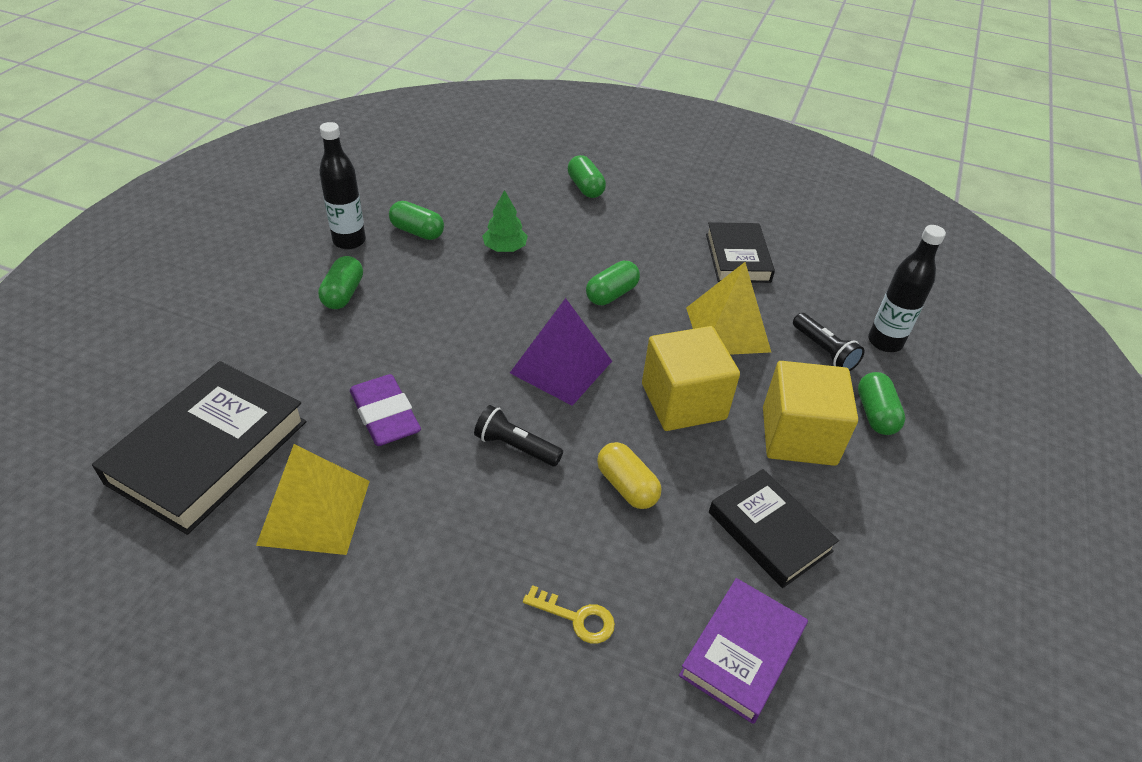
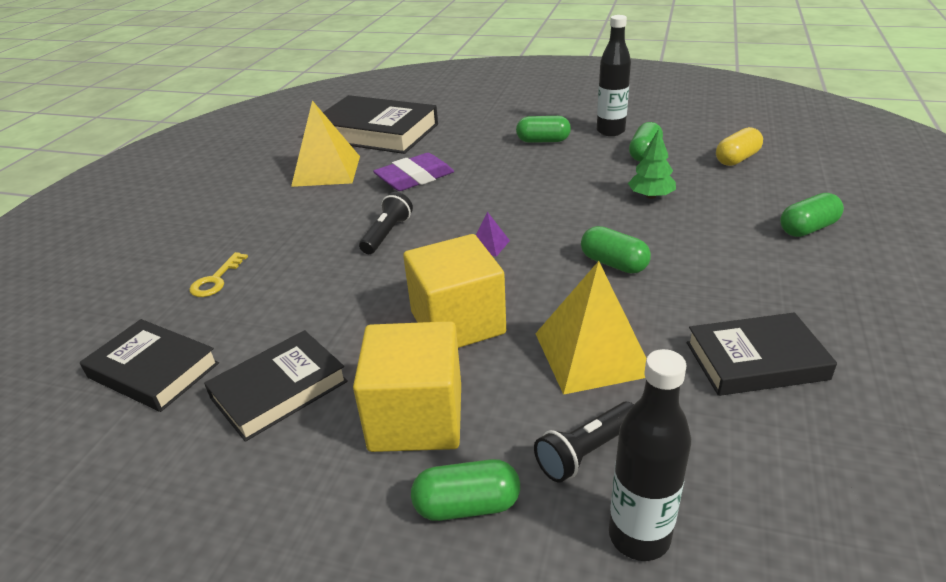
camera: 90 degrees right, 10 degrees down
purple pyramid [510,298,612,406] -> purple pyramid [476,212,510,257], size x0.43
yellow capsule [597,442,661,509] -> yellow capsule moved to [716,127,763,166]
purple book [679,578,808,724] -> black book [80,319,219,412]

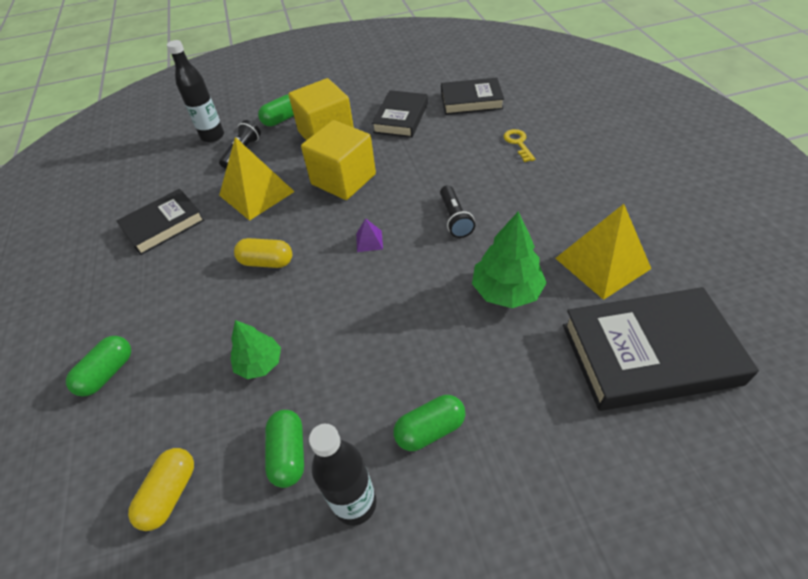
camera: 150 degrees right, 15 degrees up
purple eraser [373,153,454,191] -> green tree [472,211,547,308]
green capsule [581,226,651,274] -> yellow capsule [234,238,292,268]

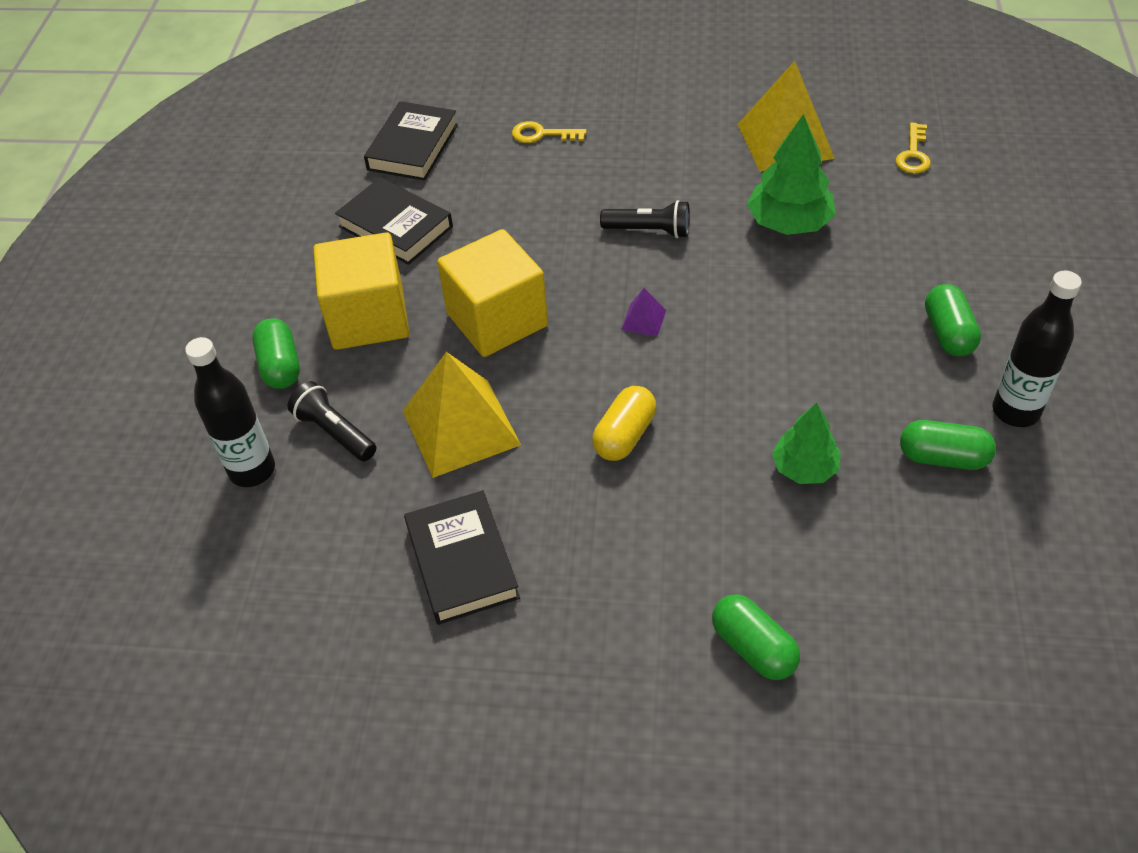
camera: 70 degrees left, 0 degrees up
yellow capsule [128,448,194,531] -> none
black book [563,287,759,411] -> yellow key [896,122,931,174]

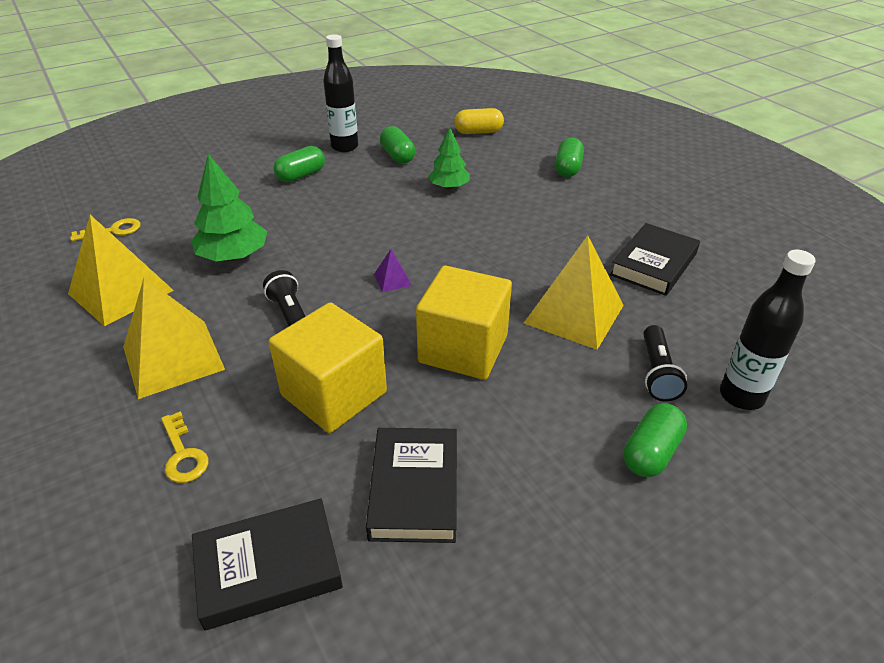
camera: 130 degrees left, 10 degrees down
yellow cube [313,232,409,350] -> yellow cube moved to [269,302,387,433]
yellow capsule [592,386,656,461] -> yellow capsule moved to [454,108,504,134]
none -> yellow pyramid [123,278,225,399]

